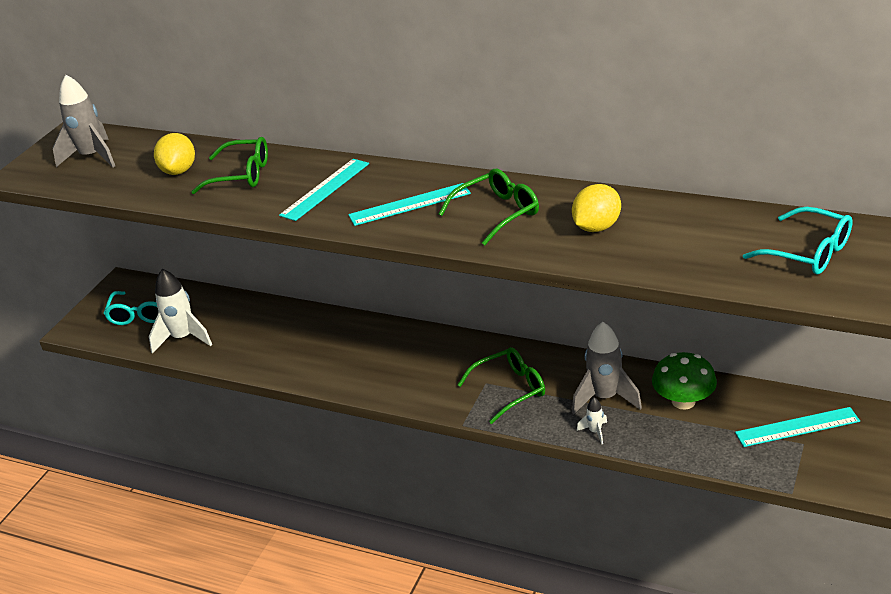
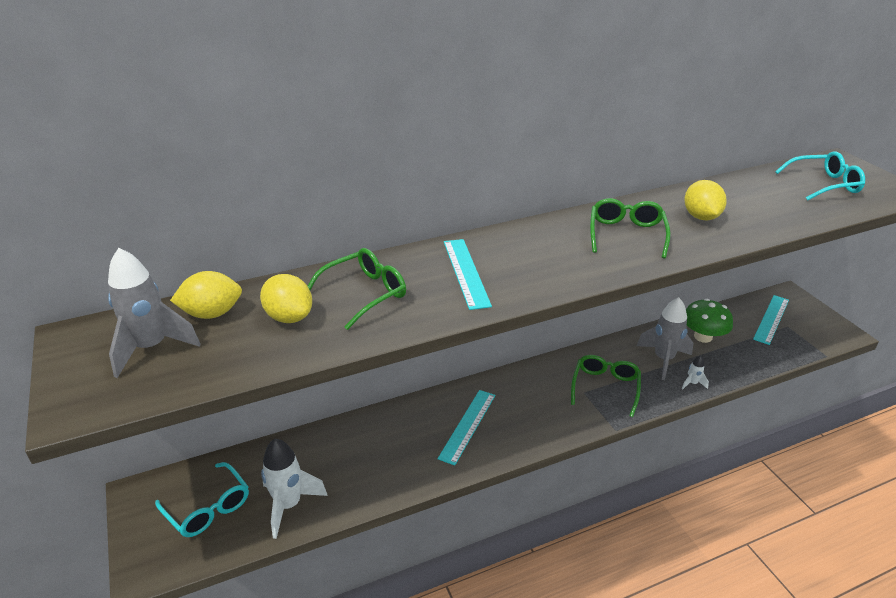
camera: 50 degrees left, 0 degrees up
turquoise ruler [348,183,471,226] -> turquoise ruler moved to [437,390,495,465]
none -> yellow lemon [170,271,242,319]

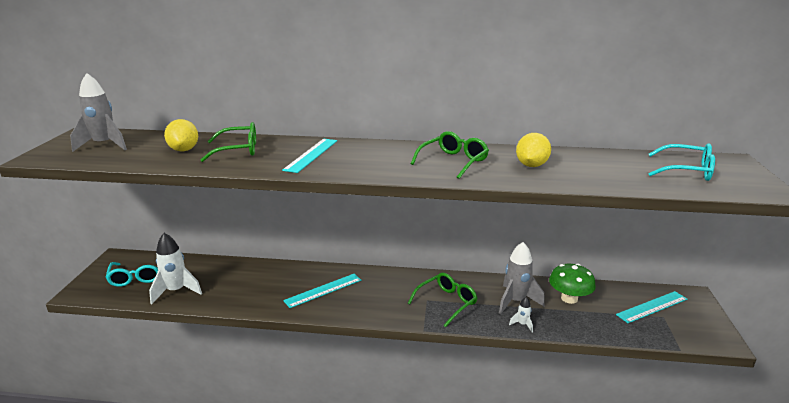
camera: 30 degrees right, 10 degrees down
yellow lemon [170,271,242,319] -> none

